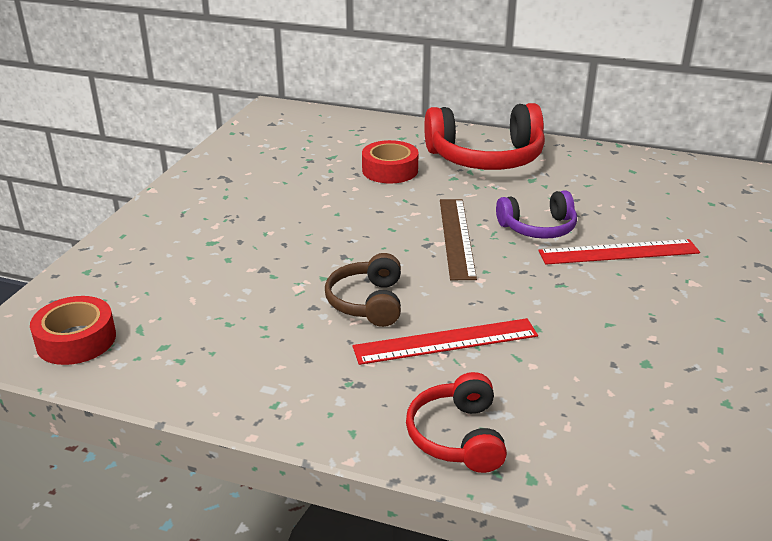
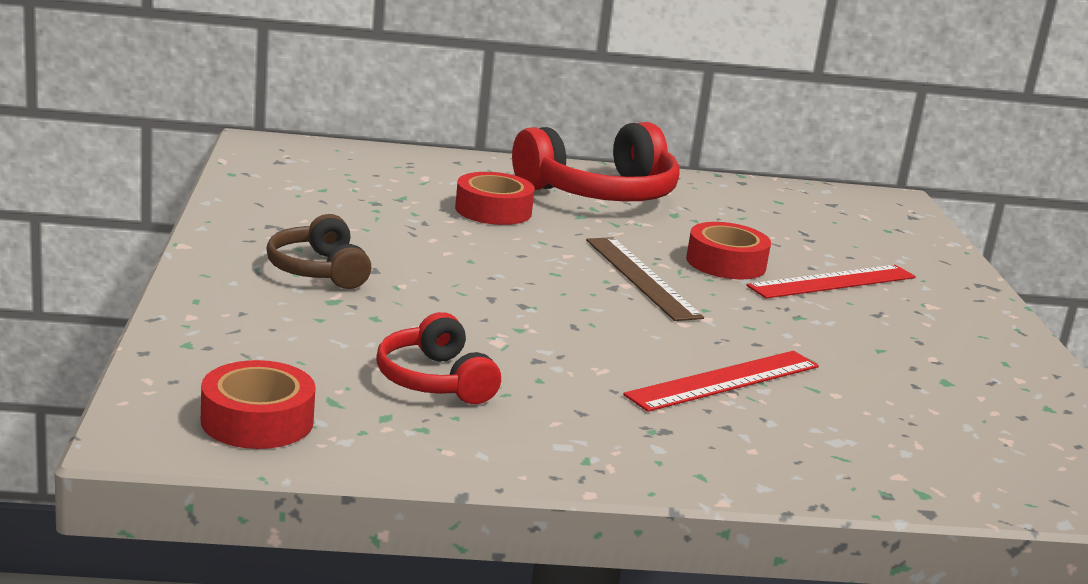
camera: 25 degrees left, 10 degrees down
brown headphones [325,253,401,327] -> brown headphones moved to [266,214,371,289]
red headphones [406,372,507,473] -> red headphones moved to [376,312,501,404]
purple headphones [496,190,577,239] -> red tape [686,222,771,279]

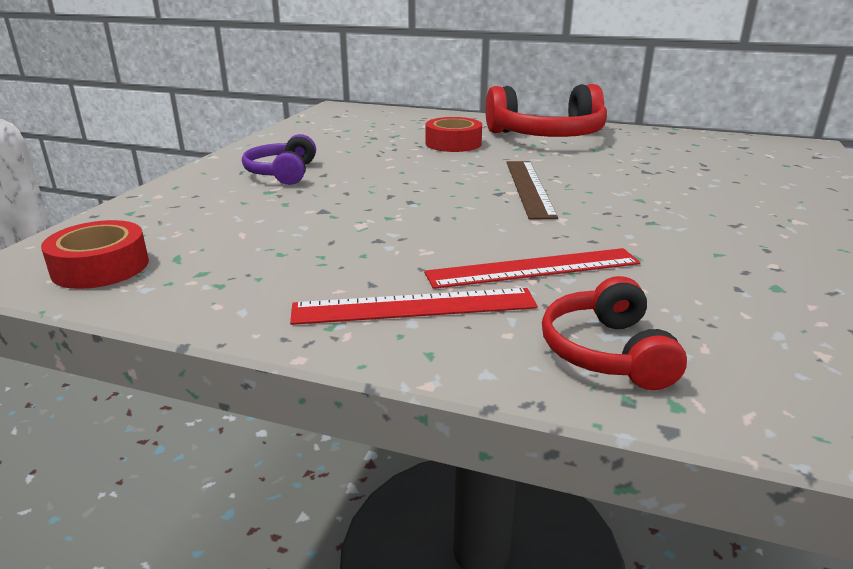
camera: 25 degrees right, 5 degrees up
brown headphones [266,214,371,289] -> purple headphones [242,134,316,185]
red headphones [376,312,501,404] -> red headphones moved to [542,276,687,390]
red tape [686,222,771,279] -> none
red ruler [746,265,916,299] -> red ruler moved to [290,288,538,325]

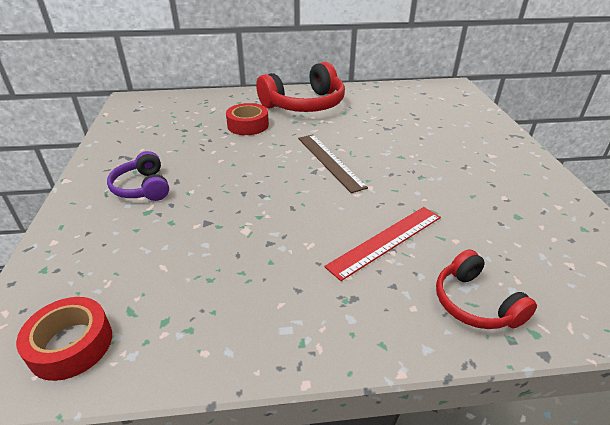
camera: 25 degrees left, 10 degrees up
red ruler [290,288,538,325] -> none

